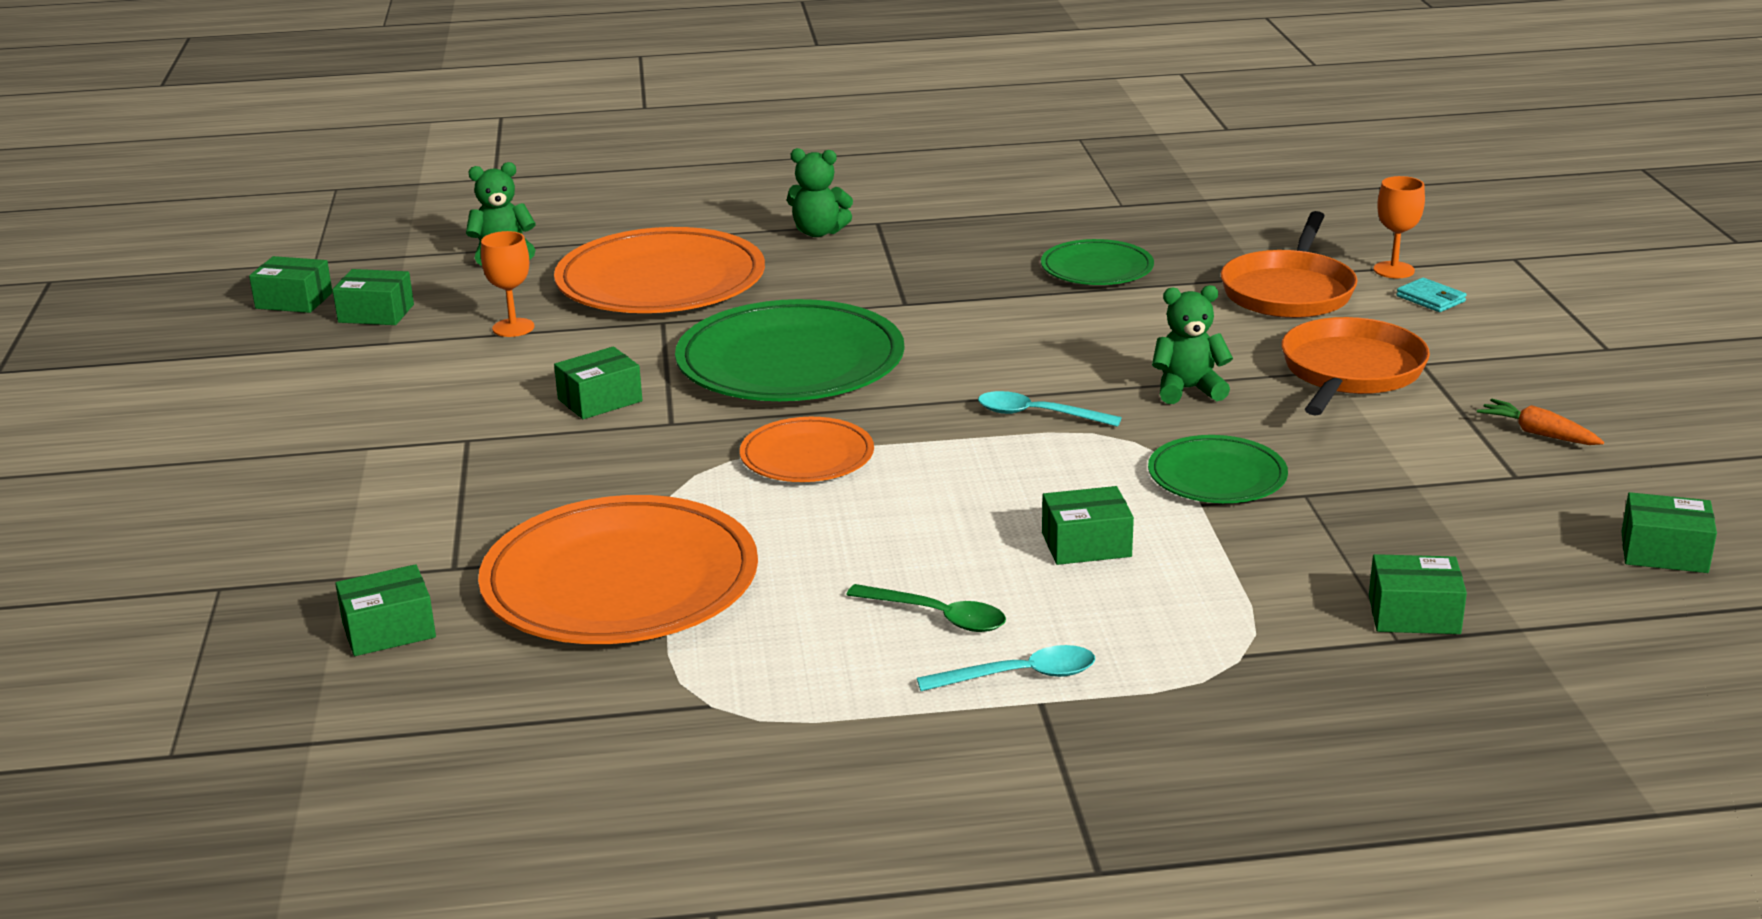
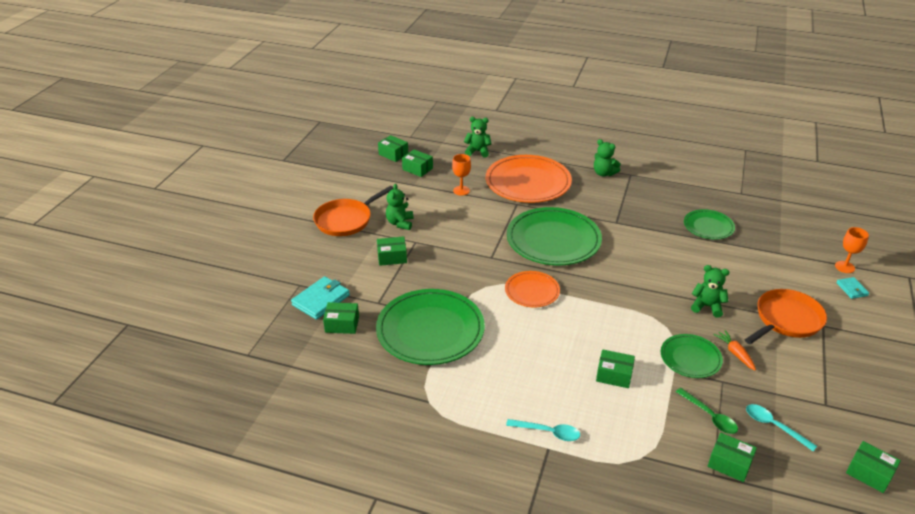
camera: 25 degrees right, 10 degrees up
orange plate [478,495,758,644] -> green plate [376,289,485,365]
green box [554,346,642,419] -> green box moved to [377,237,407,266]
green spoon [846,584,1006,632] -> green spoon moved to [676,388,738,434]
turquoise spoon [978,391,1122,427] -> turquoise spoon moved to [746,404,817,451]
orange pan [1221,211,1358,318] -> orange pan moved to [313,186,394,236]
orange carrot [1477,399,1604,445] -> orange carrot moved to [713,330,756,371]
none -> turquoise wallet [291,276,350,320]
none -> green teddy bear [386,184,413,230]

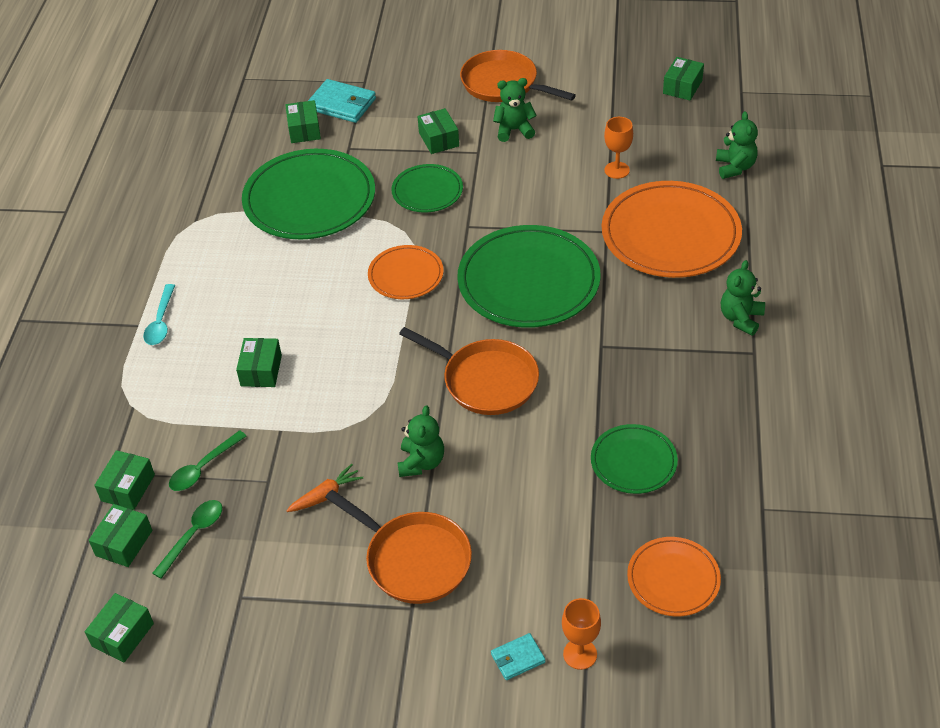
camera: 80 degrees right, 10 degrees up
green box [402,150,433,177] -> green box moved to [89,504,152,567]
green plate [661,334,723,378] -> green plate moved to [391,164,463,213]
turquoise spoon [746,404,817,451] -> green spoon [152,500,222,579]
none -> orange pan [399,327,539,415]
none -> orange plate [627,537,721,617]

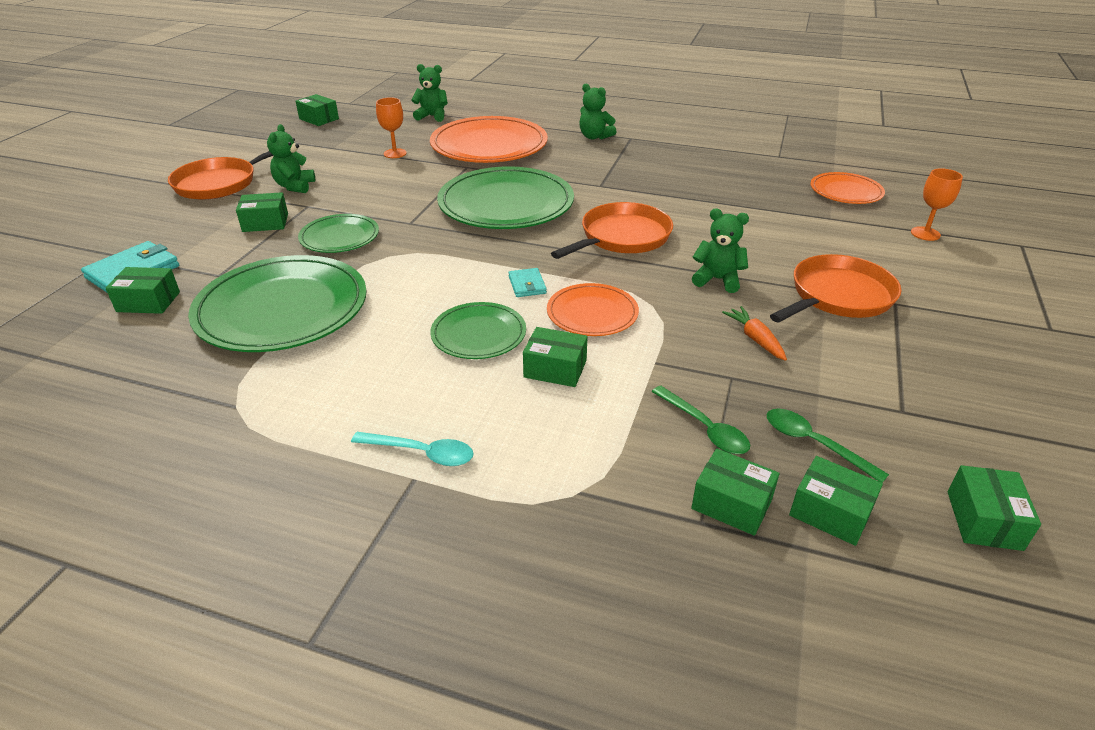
camera: 80 degrees left, 10 degrees down
green box [85,593,154,662] -> green box turned 60 degrees clockwise [948,465,1041,551]
orange plate [368,245,444,299] -> orange plate moved to [547,283,639,336]
turquoise wallet [491,633,546,680] -> turquoise wallet moved to [508,268,547,297]
green plate [591,424,678,494] -> green plate moved to [430,302,526,359]

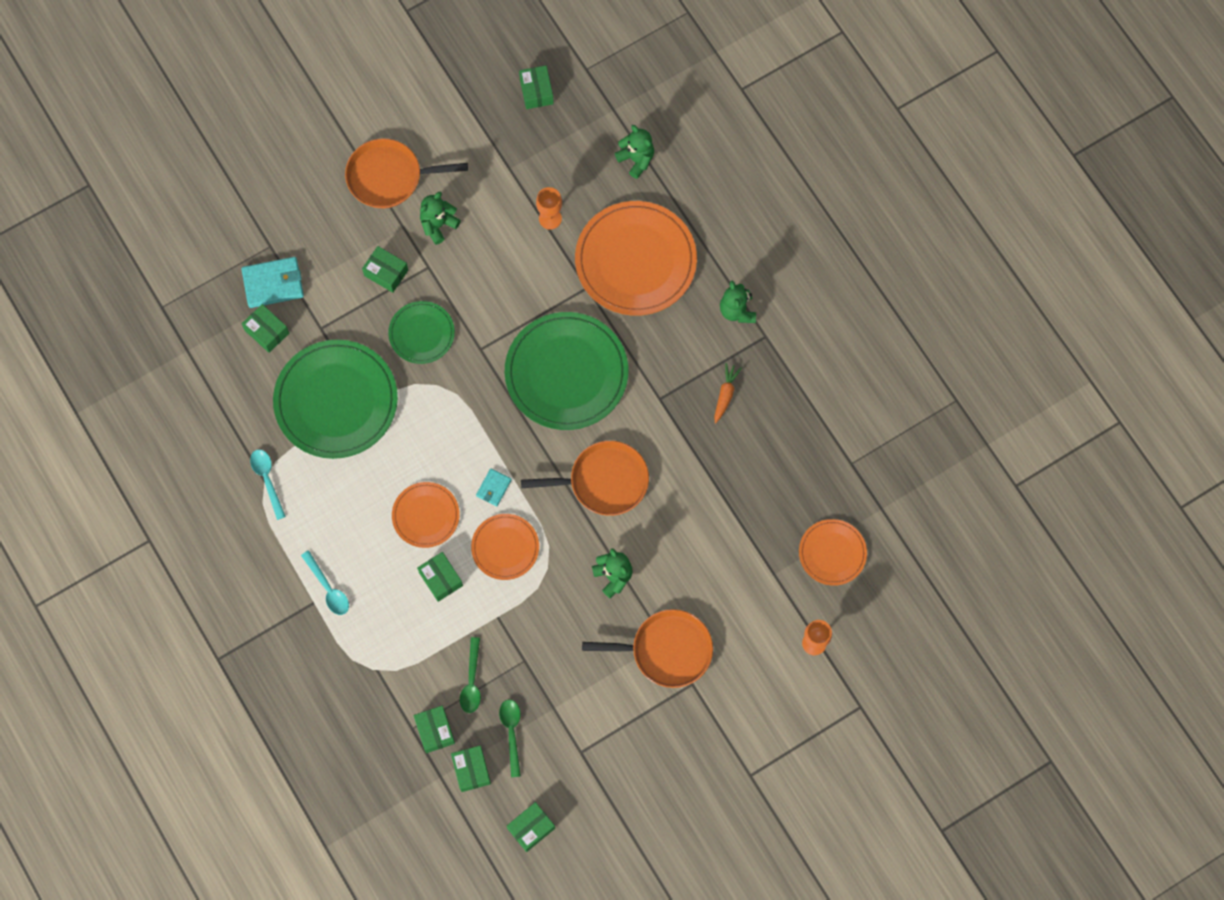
camera: 40 degrees right, 35 degrees up
green plate [430,302,526,359] -> orange plate [392,482,460,548]
orange carrot [722,306,787,361] -> orange carrot moved to [714,363,742,423]
none -> turquoise spoon [250,449,286,520]

